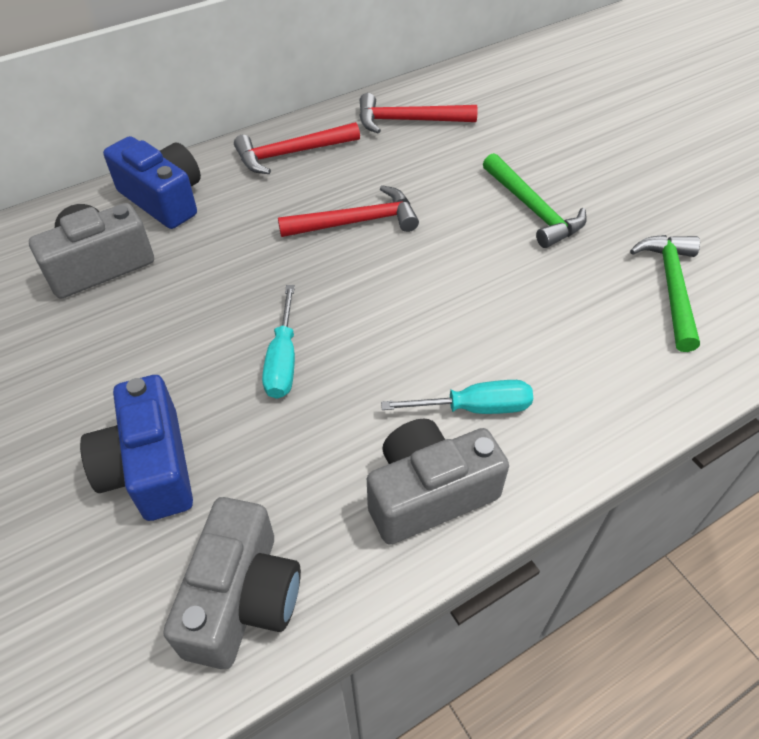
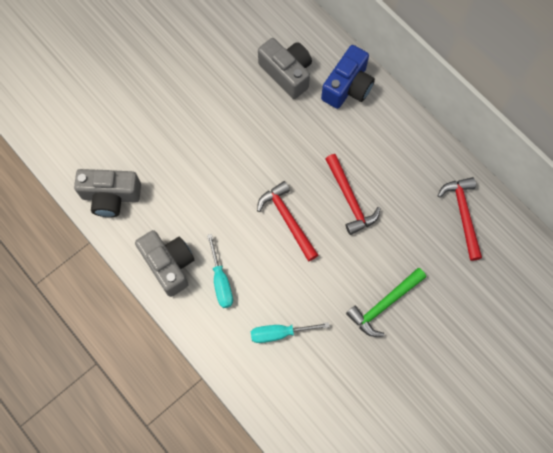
camera: 80 degrees right, 20 degrees up
blue camera [80,375,193,521] -> none
red hammer [234,122,360,174] -> red hammer moved to [257,181,318,261]
turquoise screwdriver [262,285,295,399] -> turquoise screwdriver moved to [251,322,330,343]
green hammer [630,235,700,352] -> none

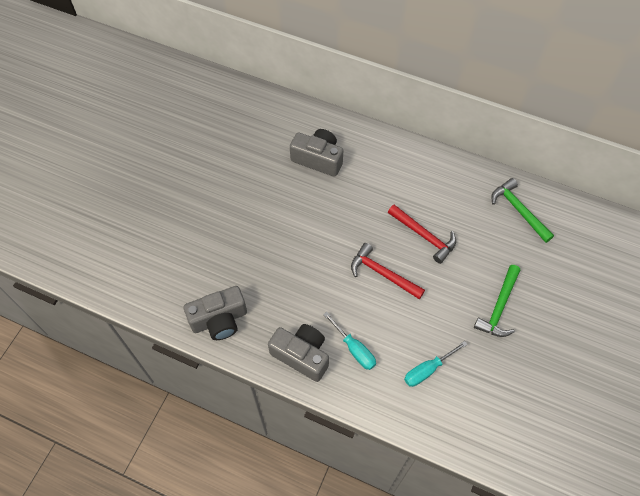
camera: 25 degrees left, 10 degrees down
blue camera [321,45,375,109] -> none
red hammer [437,177,482,261] -> green hammer [491,178,554,243]

